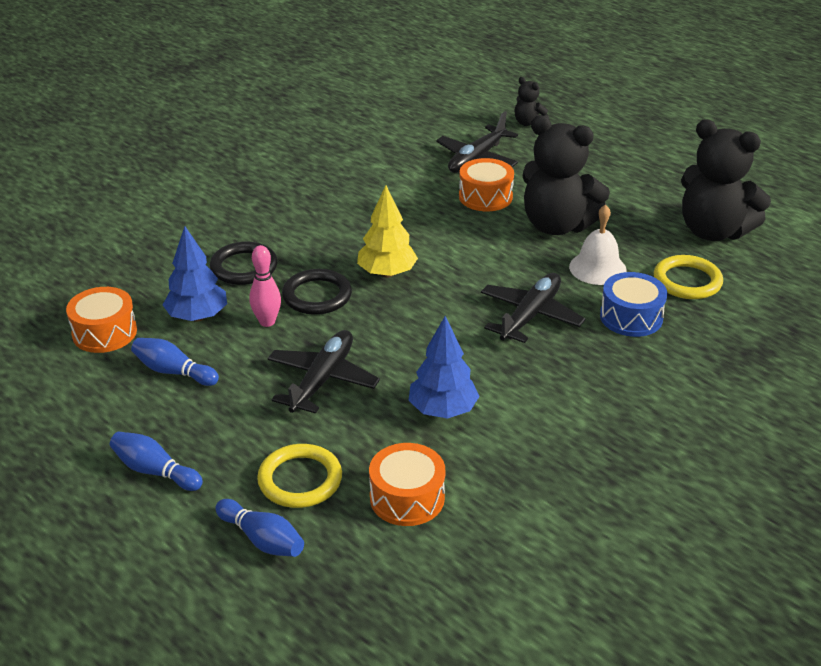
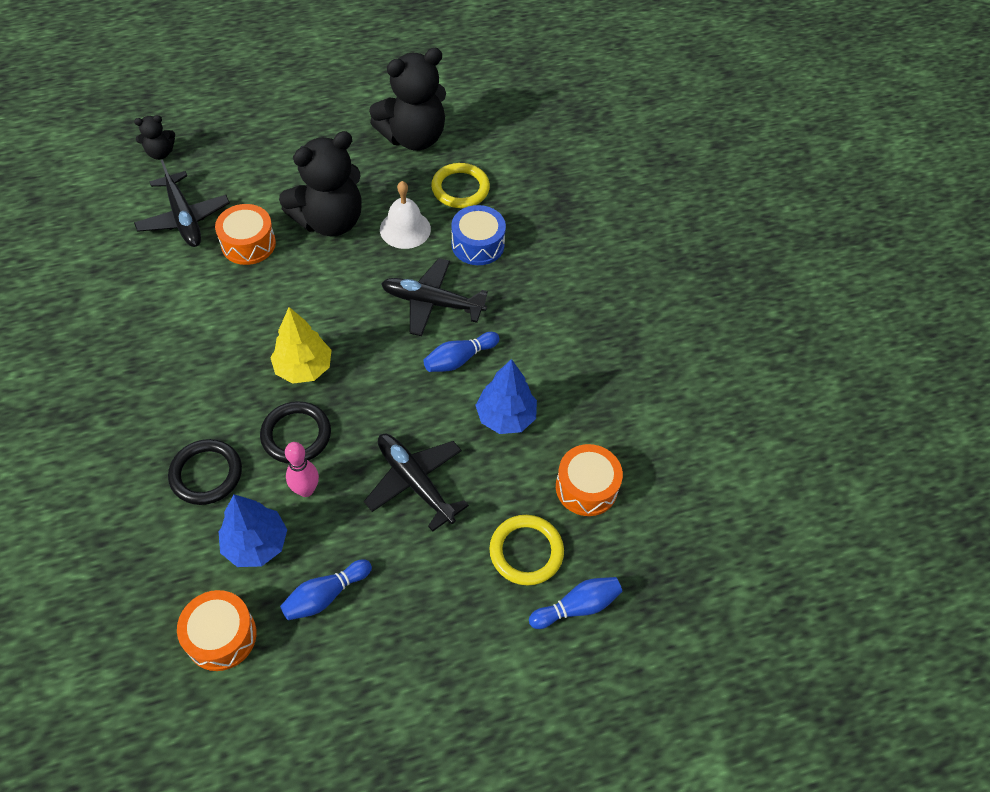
camera: 65 degrees left, 20 degrees up
blue bowling pin [110,432,203,491] -> blue bowling pin moved to [423,332,500,372]
black plane [481,273,585,343] -> black plane turned 45 degrees counterclockwise [381,258,488,336]

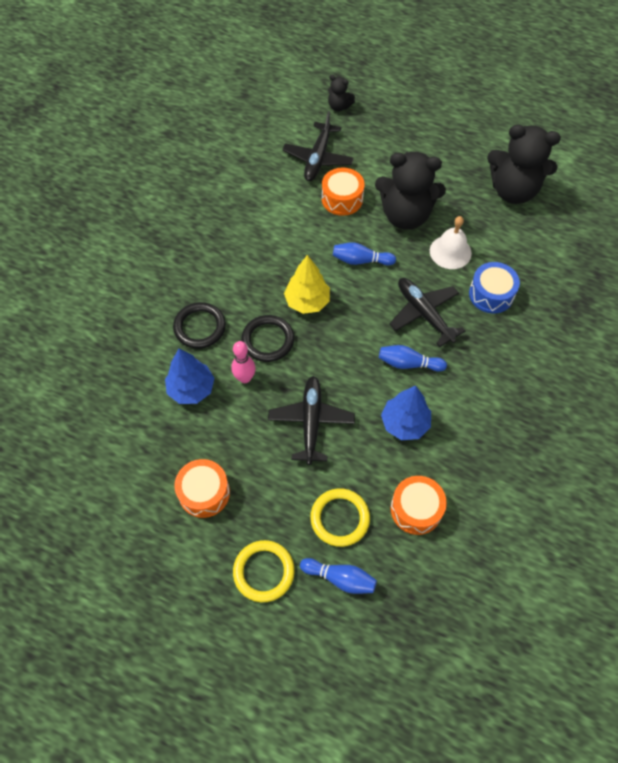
camera: 45 degrees right, 5 degrees up
orange drum [177,590,257,671] -> orange drum moved to [174,459,230,518]
blue bowling pin [280,559,372,620] -> blue bowling pin moved to [333,242,396,265]
yellow ring [431,163,490,208] -> yellow ring moved to [233,540,295,602]

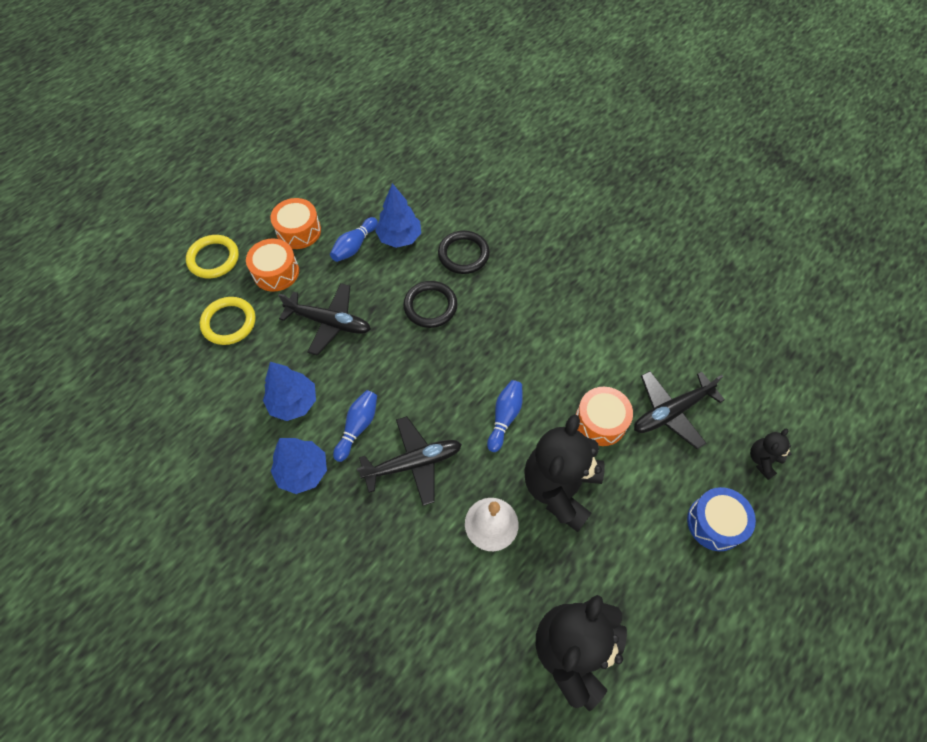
camera: 105 degrees right, 0 degrees up
pink bowling pin [231,341,256,383] -> none
black plane [283,111,354,181] -> black plane turned 60 degrees counterclockwise [634,371,725,449]
yellow tree [284,255,330,314] -> none
blue bowling pin [300,558,377,594] -> blue bowling pin moved to [330,217,378,262]
orange drum [391,476,447,535] -> orange drum moved to [246,239,299,292]
blue drum [469,262,520,313] -> blue drum moved to [687,487,756,551]
none -> blue tree [271,438,327,494]

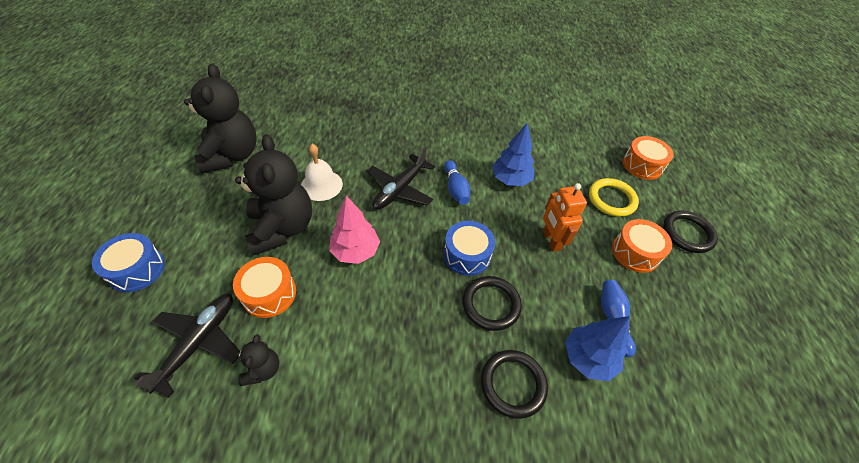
camera: 140 degrees right, 10 degrees down
yellow ring [186,235,239,279] -> black ring [663,211,718,253]
orange drum [271,198,321,249] -> orange drum moved to [623,136,674,180]
blue tree [271,438,327,494] -> none
black plane [278,283,371,356] -> orange robot [543,183,587,252]
blue bowling pin [487,380,523,452] -> pink tree [329,196,380,264]
black teddy bear [750,428,791,480] -> black teddy bear moved to [236,334,279,386]
none -> blue drum [444,221,495,276]

